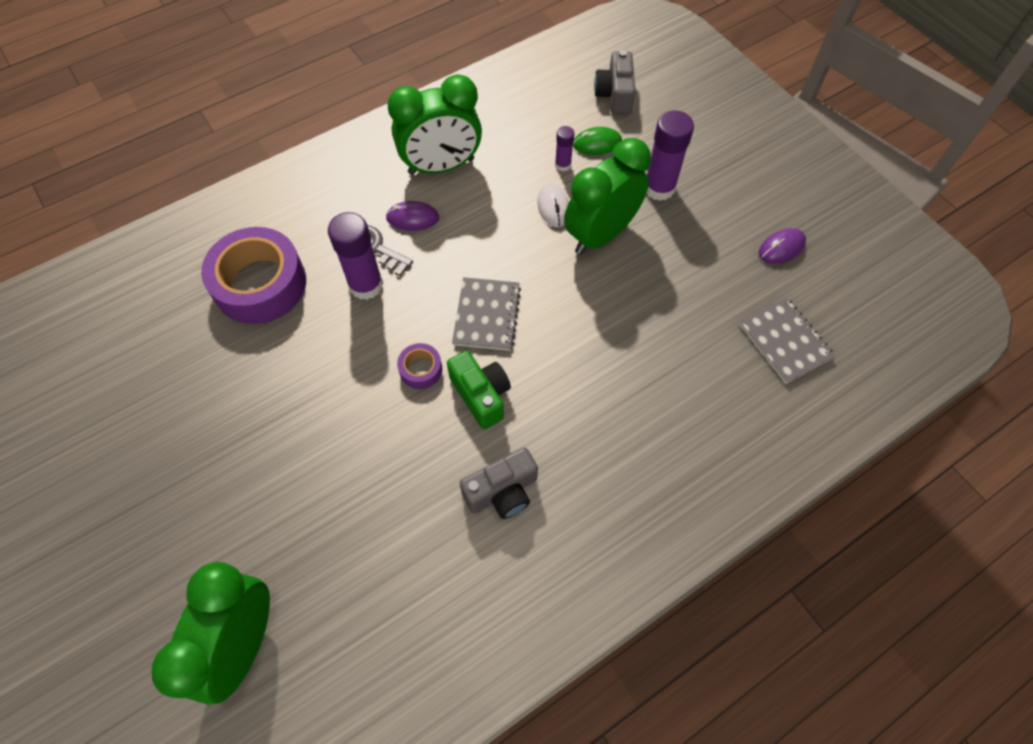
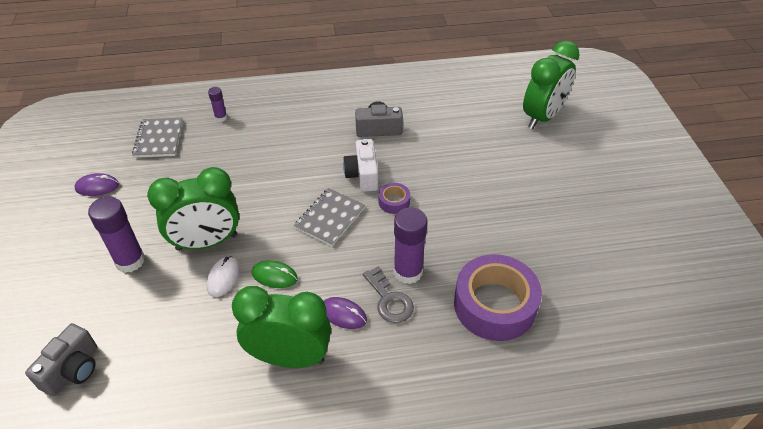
camera: 155 degrees left, 15 degrees down
green camera [447,351,511,429] -> white camera [343,139,378,192]
purple glue stick [555,126,574,171] -> purple glue stick moved to [208,87,227,122]
green mouse [573,127,622,155] -> green mouse moved to [252,260,298,288]

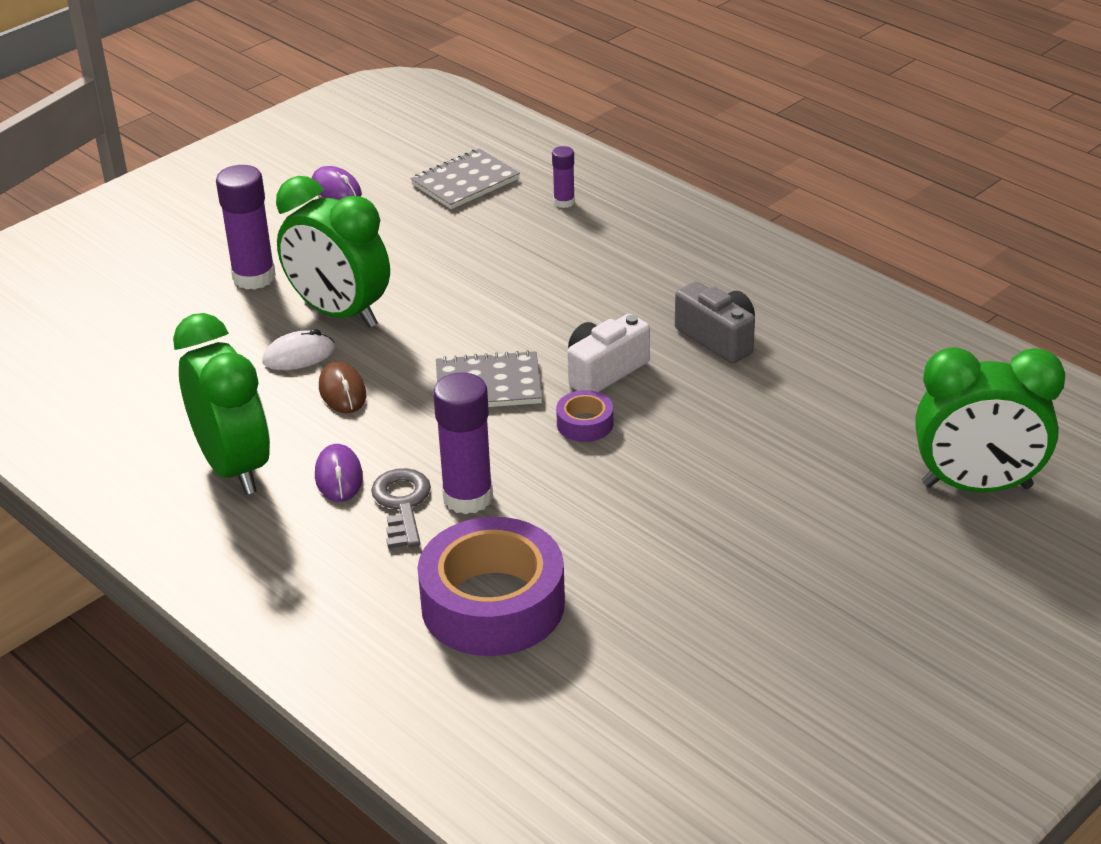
camera: 55 degrees right, 10 degrees down
grey camera [25,323,97,396] -> none
green mouse [252,260,298,288] -> brown mouse [319,361,366,413]
grey key [363,266,414,323] -> grey key turned 150 degrees clockwise [371,468,431,549]

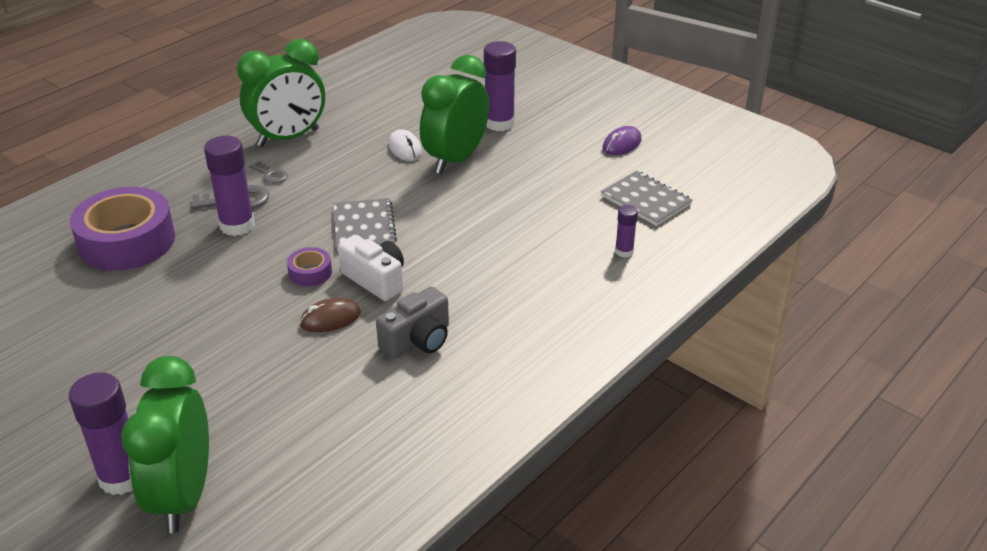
camera: 85 degrees right, 0 degrees up
purple mouse [315,444,363,502] -> grey key [249,161,288,184]
brown mouse [319,361,366,413] -> brown mouse moved to [299,298,361,332]
none -> purple glue stick [69,373,132,495]

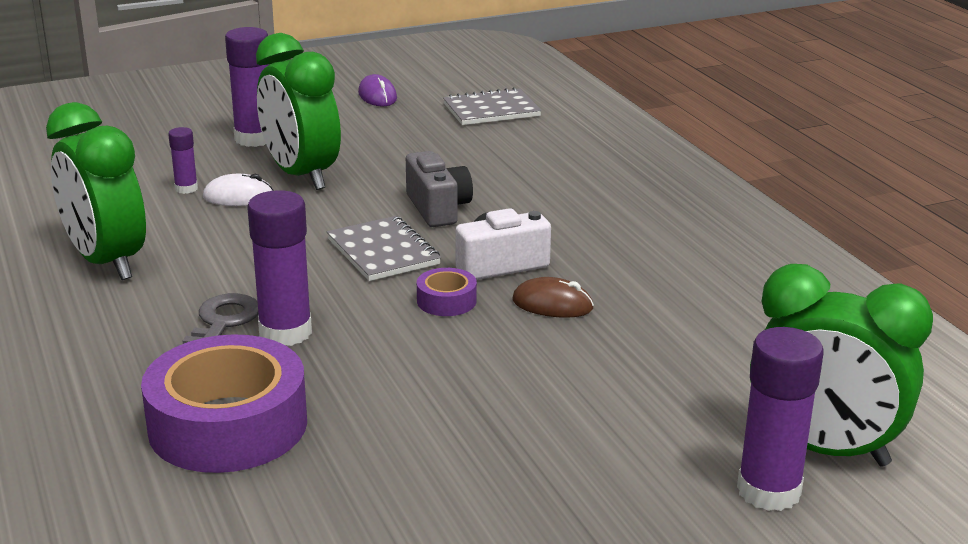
camera: 65 degrees left, 10 degrees down
green clock [237,39,325,147] -> green clock turned 150 degrees clockwise [46,102,146,280]
grey key [249,161,288,184] -> none
brown mouse [299,298,361,332] -> brown mouse turned 75 degrees counterclockwise [512,277,594,318]
grey notebook [334,198,397,251] -> grey notebook turned 45 degrees clockwise [327,216,441,281]
grey camera [376,287,449,359] -> grey camera moved to [406,151,473,227]
purple glue stick [615,205,638,257] -> purple glue stick moved to [168,127,198,194]

